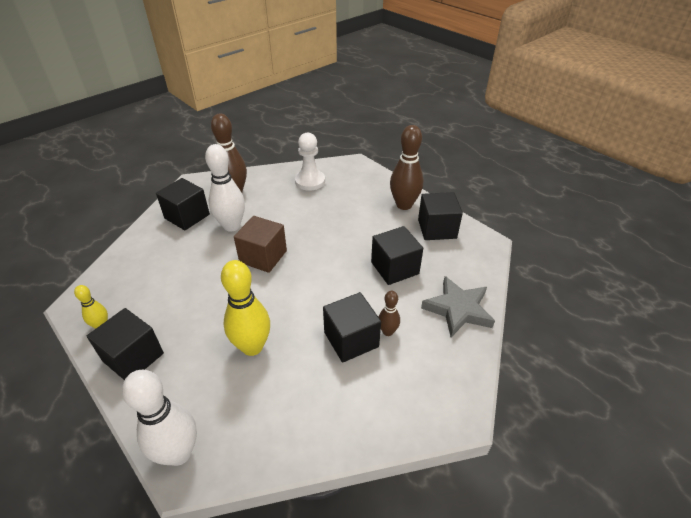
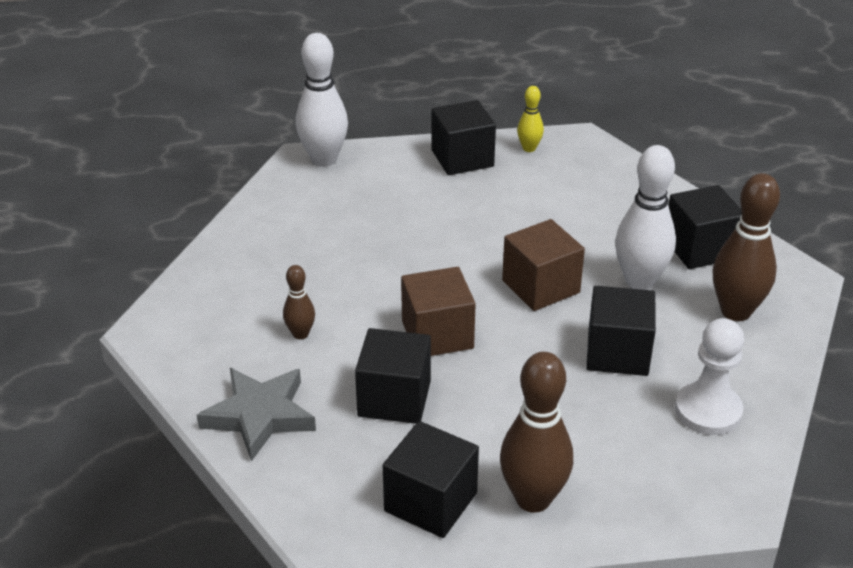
camera: 125 degrees right, 5 degrees down
yellow bowling pin [221,260,270,356] -> none
black cube [323,292,381,363] -> black cube moved to [586,286,656,376]
none -> brown cube [401,267,476,356]

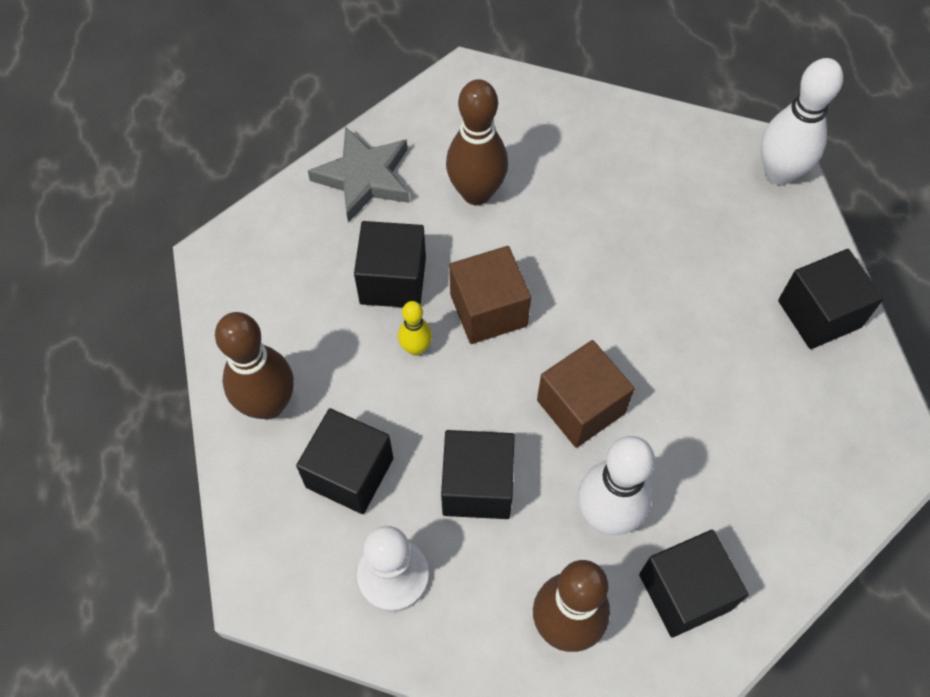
camera: 85 degrees right, 25 degrees up
brown bowling pin [283,265,315,339] -> brown bowling pin [446,79,508,205], size x1.93
black cube [383,421,479,538] -> black cube moved to [296,408,393,514]
yellow bowling pin [517,86,544,152] -> yellow bowling pin moved to [398,301,432,356]

